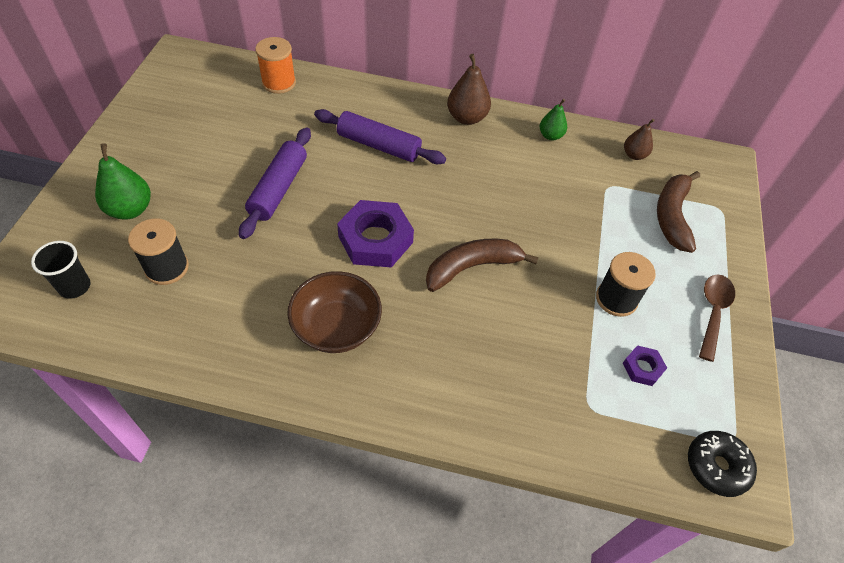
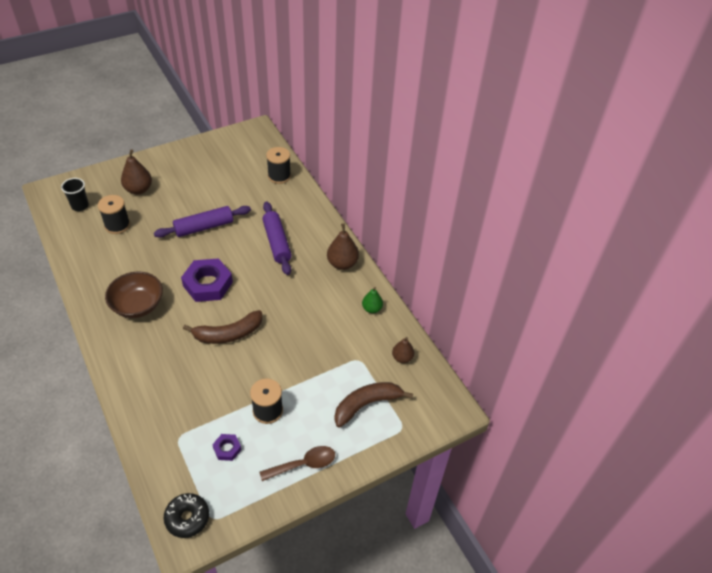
camera: 50 degrees right, 5 degrees down
green pear [95,143,151,219] -> brown pear [121,149,152,195]
orange spool [255,37,296,94] -> black spool [266,147,291,184]
brown banana [426,239,539,292] -> brown banana turned 135 degrees clockwise [183,310,262,344]

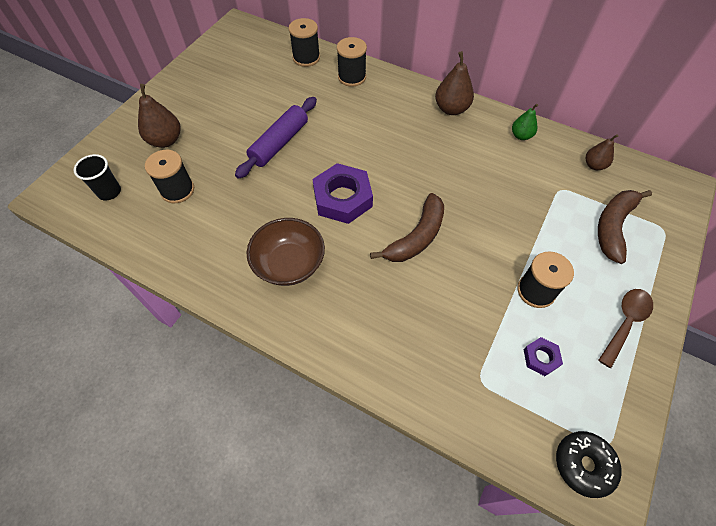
camera: 30 degrees left, 10 degrees up
purple rolling pin [262,202,292,275] -> none
none -> black spool [337,37,367,87]

